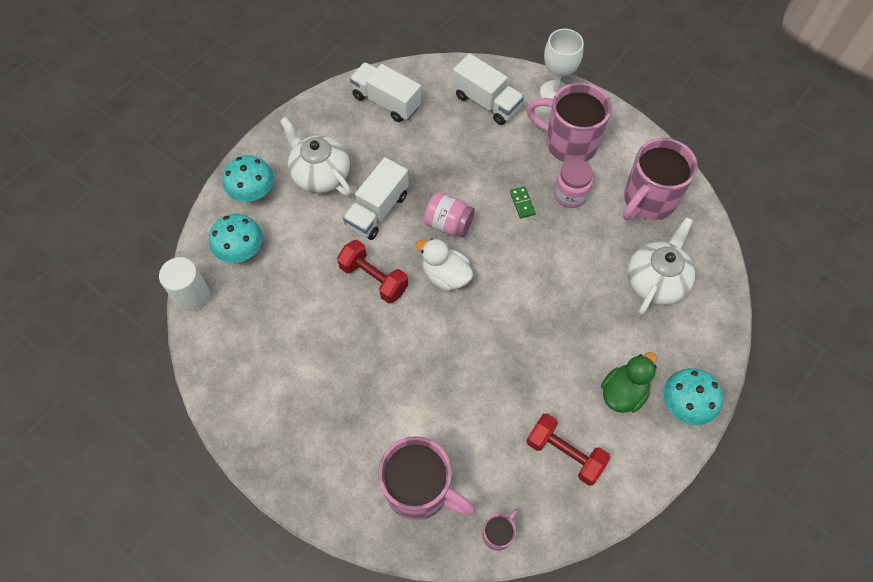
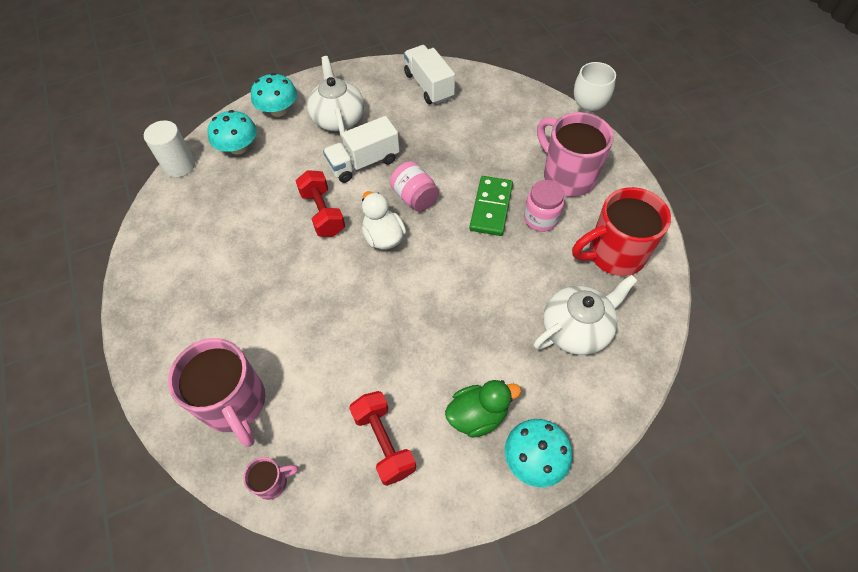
camera: 30 degrees right, 5 degrees down
white truck [453,54,524,125] -> none
green domino [510,186,536,218] -> green domino [470,176,513,236], size x2.00
pink mug [623,138,698,220] -> red mug [572,187,671,276]

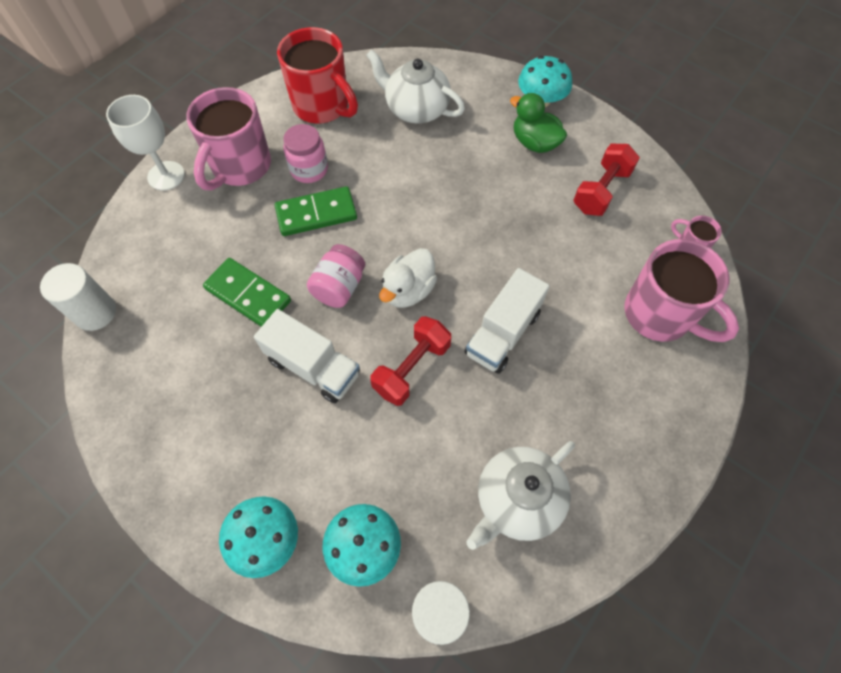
camera: 120 degrees left, 5 degrees up
pink mug [168,338,265,447] -> pink mug turned 105 degrees clockwise [624,239,739,342]
white teapot [307,56,364,138] -> white teapot moved to [466,441,575,550]
white truck [404,45,455,105] -> white truck moved to [465,268,550,374]
none -> white cylinder [40,263,116,331]
none -> green domino [203,258,291,327]

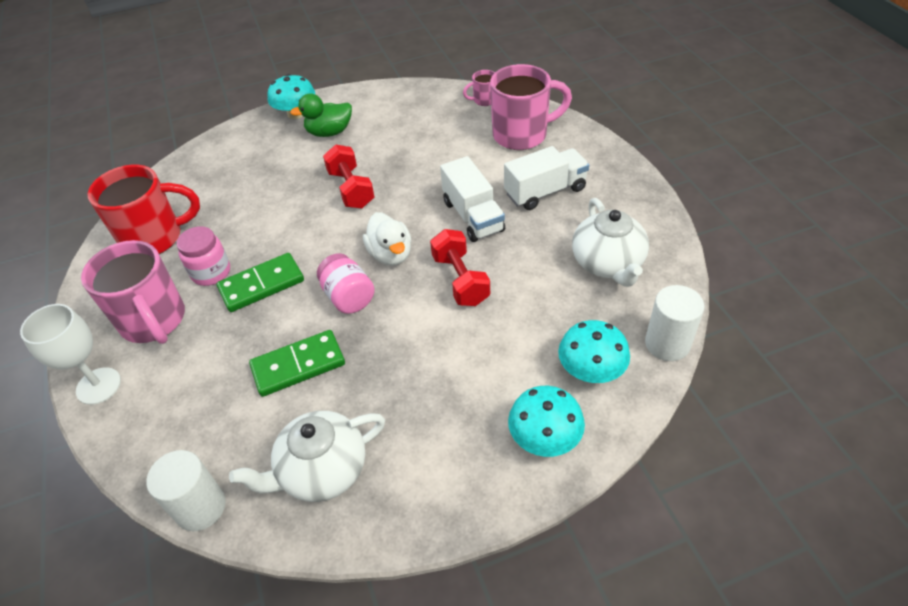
camera: 55 degrees left, 15 degrees down
white truck [254,309,360,403] -> white truck moved to [504,146,589,210]
green domino [275,186,357,236] -> green domino turned 45 degrees clockwise [216,253,304,312]
white teapot [366,49,465,124] -> white teapot moved to [229,411,385,502]
red dumbbell [573,144,640,216] -> red dumbbell moved to [323,144,374,209]

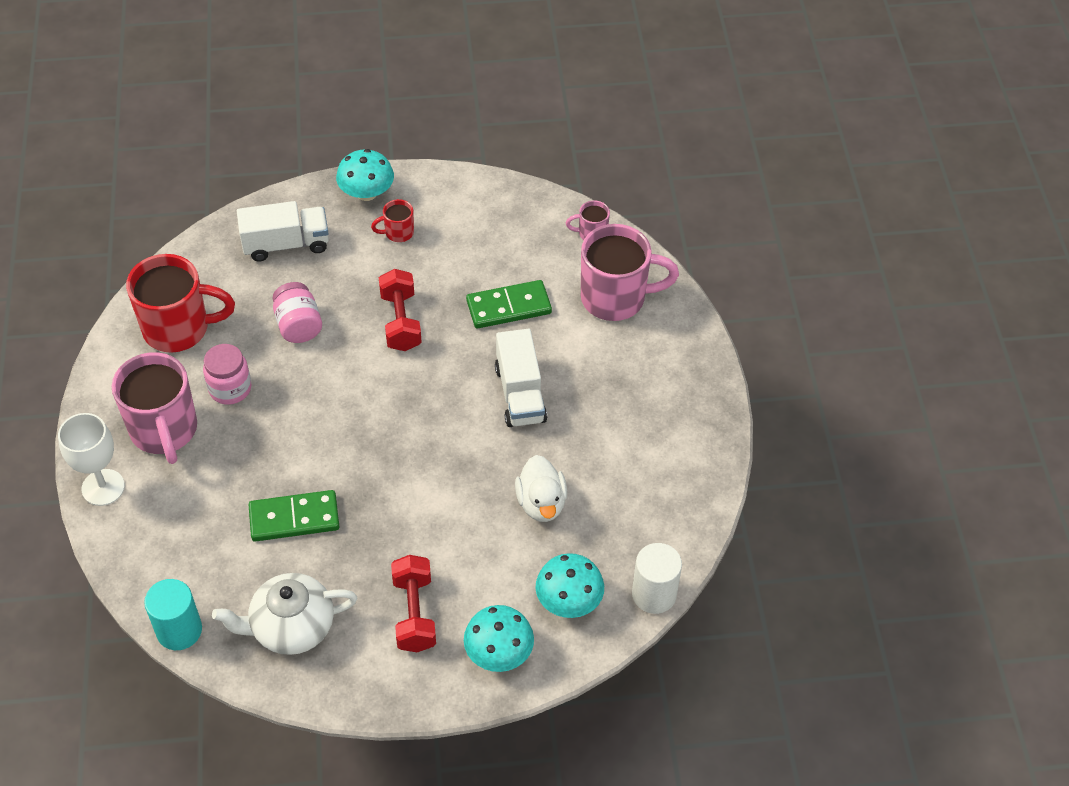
camera: 10 degrees right, 5 degrees up
white cylinder [146,450,226,531] -> turquoise cylinder [144,579,202,650]
green domino [216,253,304,312] -> green domino moved to [466,280,552,329]
green duck [290,93,352,137] -> red mug [371,199,414,242]
pink jar [317,253,375,314] -> pink jar moved to [273,282,322,343]
white duck [363,212,412,266] -> white duck moved to [515,455,567,522]
red dumbbell [430,229,490,306] -> red dumbbell moved to [391,555,436,653]
white truck [504,146,589,210] -> white truck moved to [237,201,329,262]
white teapot [572,198,649,287] -> none

